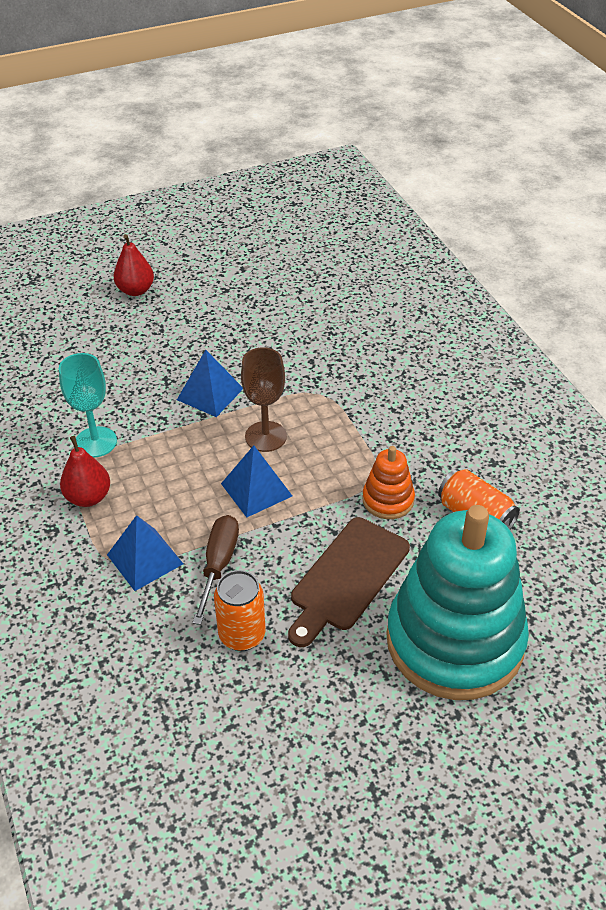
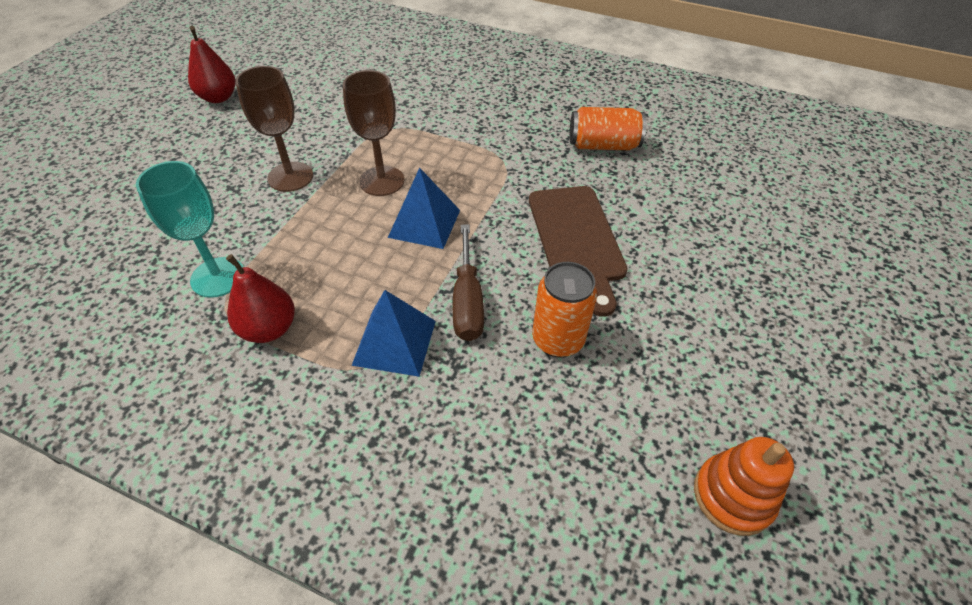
camera: 45 degrees left, 5 degrees up
red pear [113,234,154,296] -> red pear moved to [188,26,236,103]
blue pyramid [177,350,243,417] -> brown goblet [235,66,313,192]
brown screwdriver [192,515,239,625] -> brown screwdriver turned 150 degrees counterclockwise [453,224,484,341]
orange stacking toy [362,446,415,519] -> orange stacking toy moved to [694,437,794,536]
turquoise stacking toy [386,505,529,700] -> none

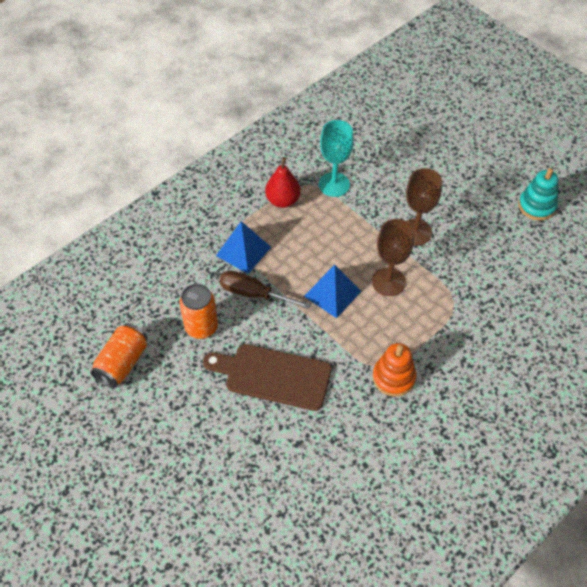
camera: 115 degrees right, 5 degrees up
red pear [188,26,236,103] -> turquoise stacking toy [518,168,559,221]
orange can [570,107,646,150] -> orange can moved to [91,323,147,388]
orange stacking toy [694,437,794,536] -> orange stacking toy moved to [373,343,416,397]

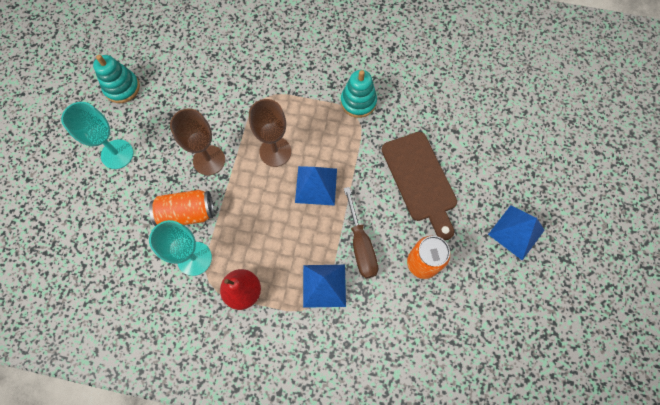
camera: 125 degrees left, 15 degrees up
orange can [91,323,147,388] -> orange can moved to [149,190,214,226]
orange stacking toy [373,343,416,397] -> turquoise stacking toy [341,70,377,118]
none -> turquoise goblet [61,102,133,169]
none -> blue pyramid [488,205,545,260]

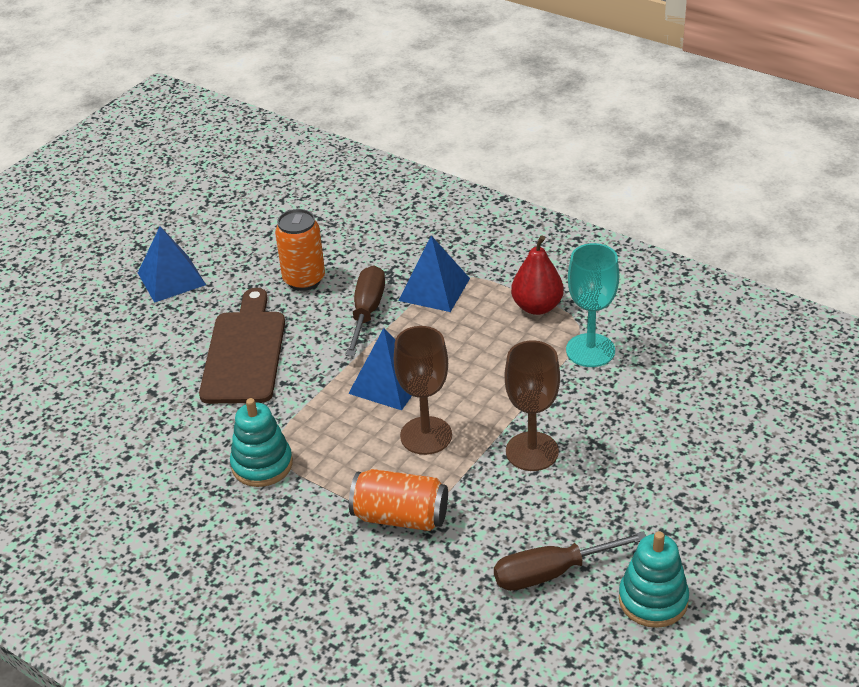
camera: 155 degrees left, 30 degrees down
turquoise goblet [61,102,133,169] -> none
orange can [149,190,214,226] -> orange can moved to [349,469,448,531]
none -> brown screwdriver [494,531,646,591]

